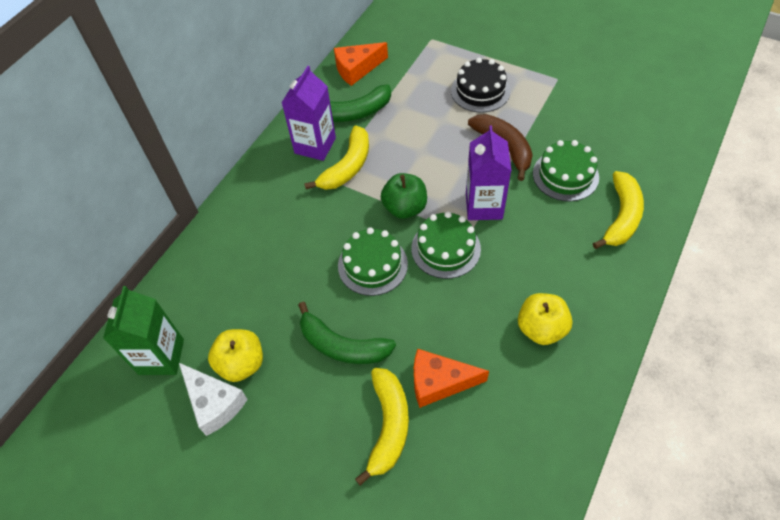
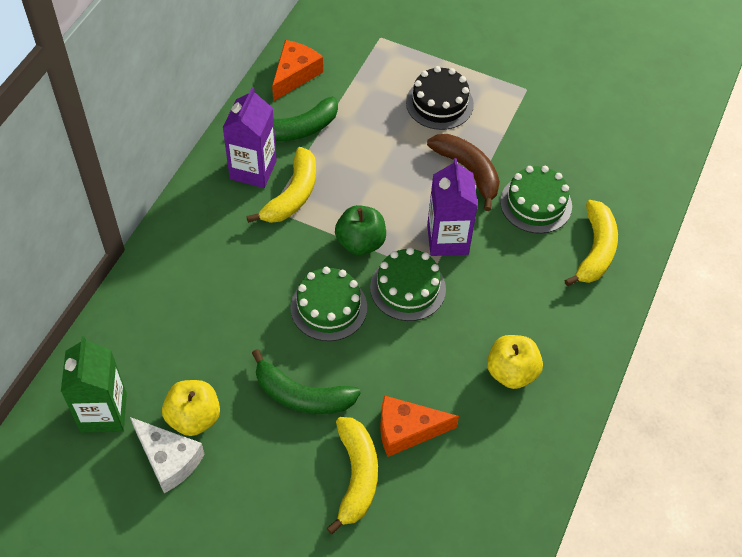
camera: 10 degrees left, 0 degrees up
orange cheese [334,42,388,86] -> orange cheese turned 150 degrees clockwise [272,40,323,101]

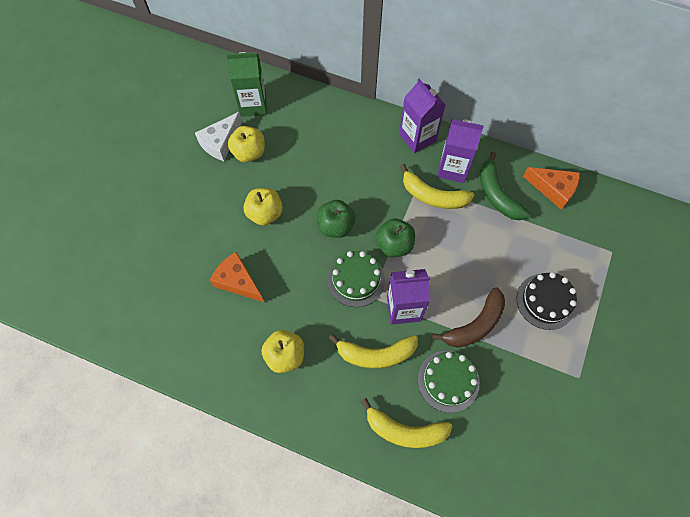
camera: 90 degrees right, 10 degrees up
green banana [252,349,361,414] -> yellow apple [243,188,283,226]
green cake [290,267,367,341] -> green apple [317,200,356,238]
yellow banana [327,417,378,535] -> yellow banana moved to [329,334,418,369]
orange cheese [380,395,459,457] -> orange cheese turned 45 degrees counterclockwise [210,252,264,302]
none -> purple carton [399,79,445,153]

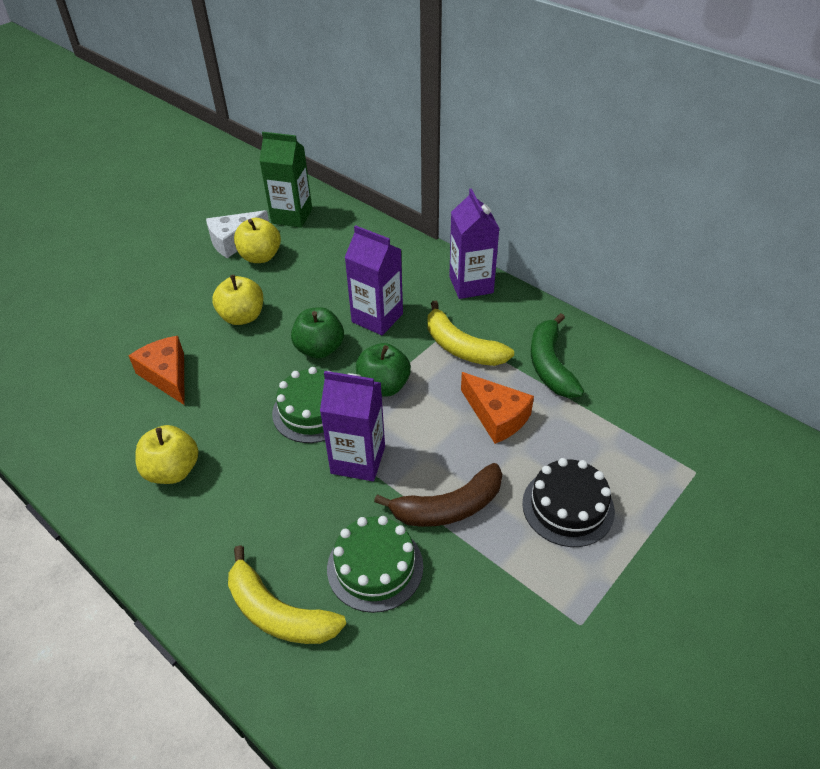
camera: 20 degrees right, 20 degrees down
yellow banana [329,334,418,369] -> none
purple carton [437,119,484,183] -> purple carton moved to [344,225,403,335]
orange cheese [523,167,580,209] -> orange cheese moved to [461,372,534,444]

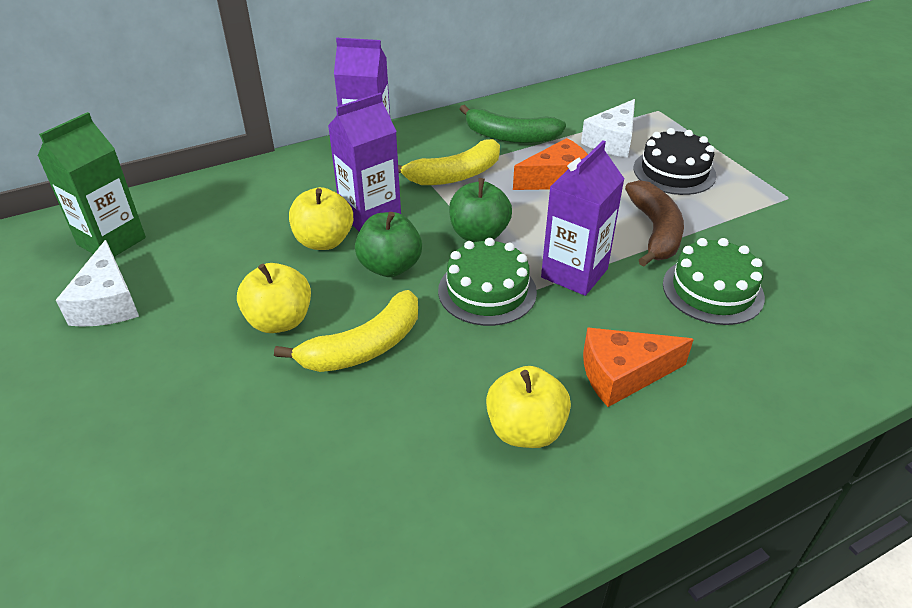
camera: 70 degrees left, 5 degrees down
orange cheese [128,336,185,405] -> orange cheese moved to [583,327,694,407]
yellow banana [228,545,346,644] -> yellow banana moved to [274,290,418,372]
yellow apple [234,218,281,263] -> yellow apple moved to [289,187,353,250]
none -> white cheese [581,99,635,158]

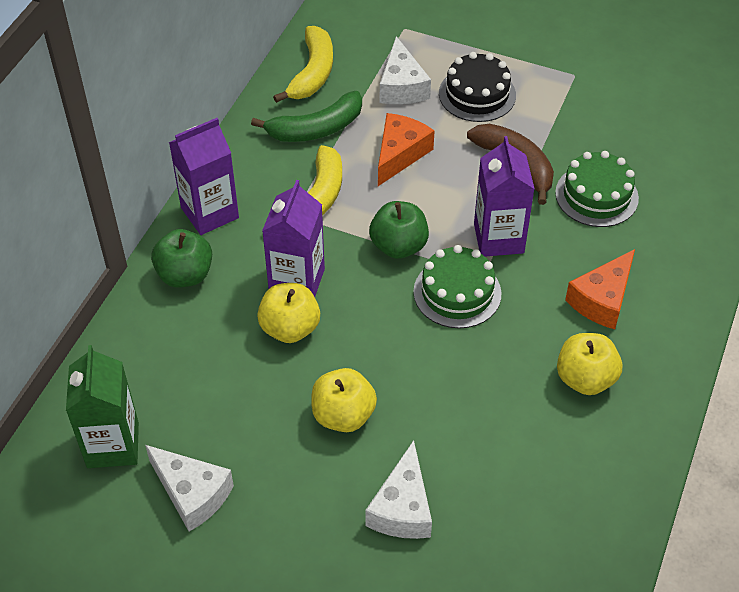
camera: 40 degrees left, 10 degrees up
yellow banana [274,290,418,372] -> yellow banana moved to [273,26,333,103]
green apple [355,212,422,277] -> green apple moved to [151,229,212,288]
none -> white cheese [365,440,432,539]

